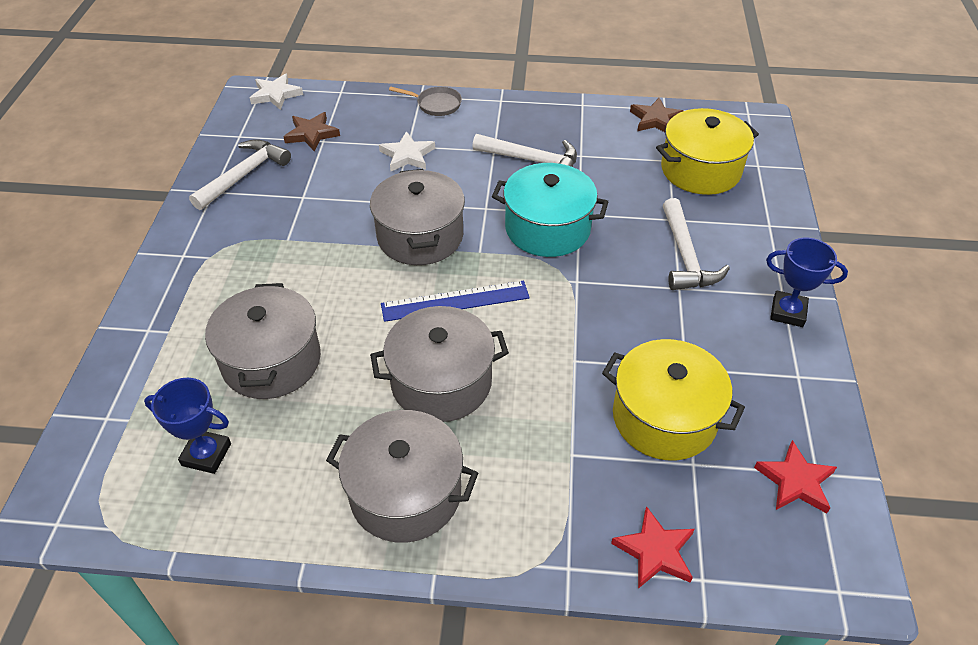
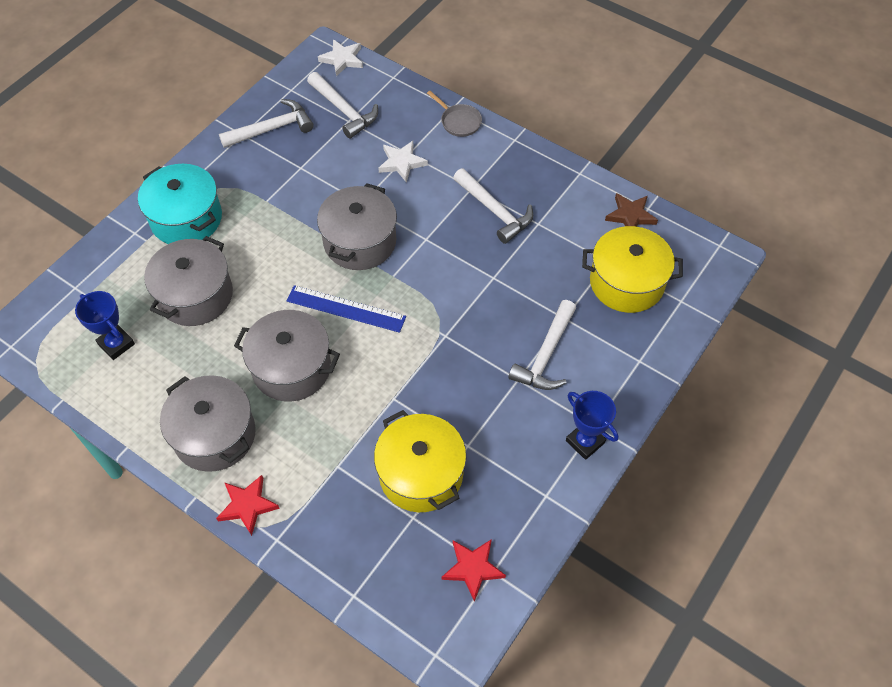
camera: 30 degrees right, 10 degrees up
brown star [283,112,340,151] -> white hammer [307,72,378,139]
turquoise pot [492,163,608,257] -> turquoise pot moved to [138,164,222,244]
red star [611,506,694,589] -> red star moved to [216,475,280,536]

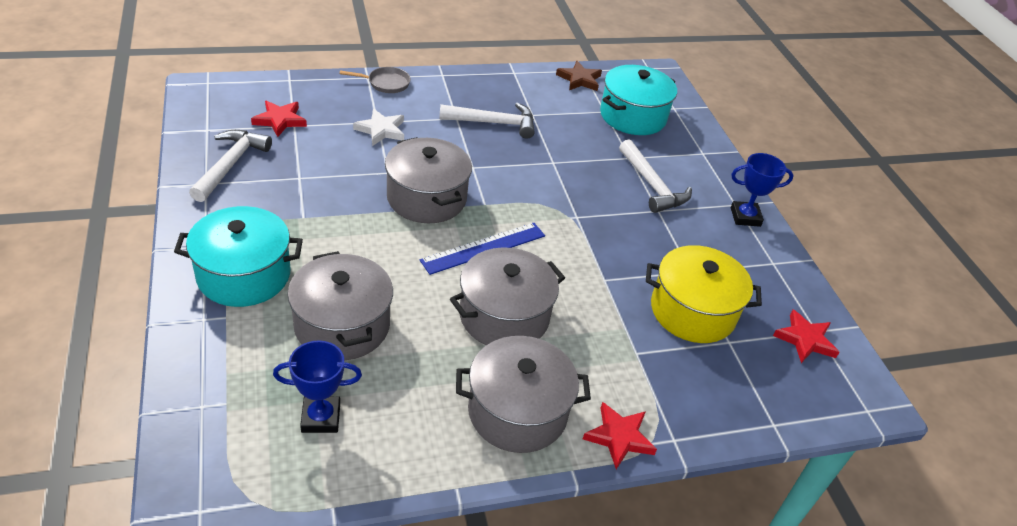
camera: 55 degrees left, 15 degrees down
white hammer [307,72,378,139] -> red star [251,101,307,137]
white star [318,39,363,77] -> none
yellow pot [582,226,683,313] -> turquoise pot [600,65,677,135]

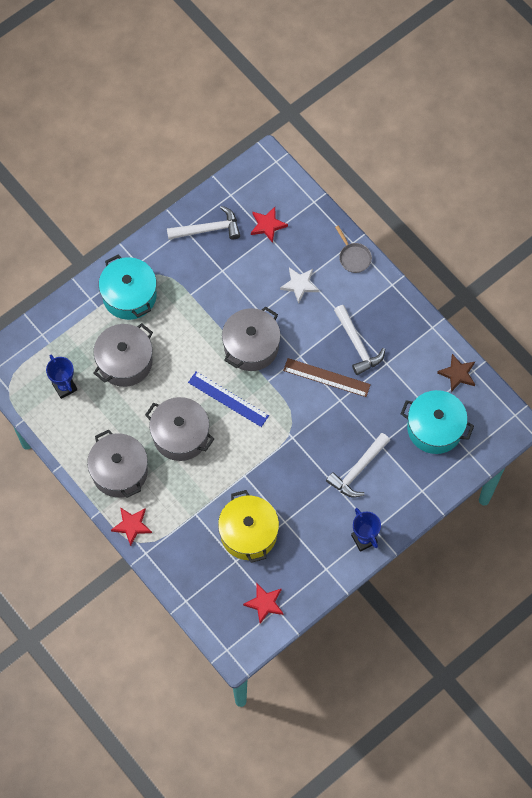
camera: 70 degrees right, 25 degrees up
none -> brown ruler [283,358,371,397]

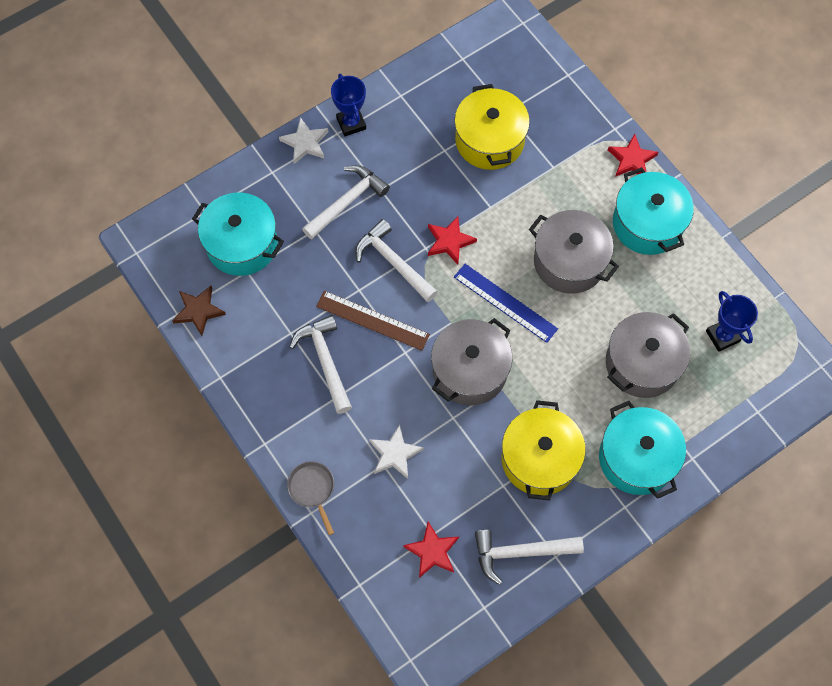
camera: 175 degrees left, 0 degrees up
grey pot [87,430,148,498] -> turquoise pot [613,167,694,255]
red star [243,584,284,624] -> red star moved to [428,216,477,264]
none -> white star [279,117,328,164]
none -> white hammer [355,219,438,302]
none -> yellow pot [502,400,586,501]

